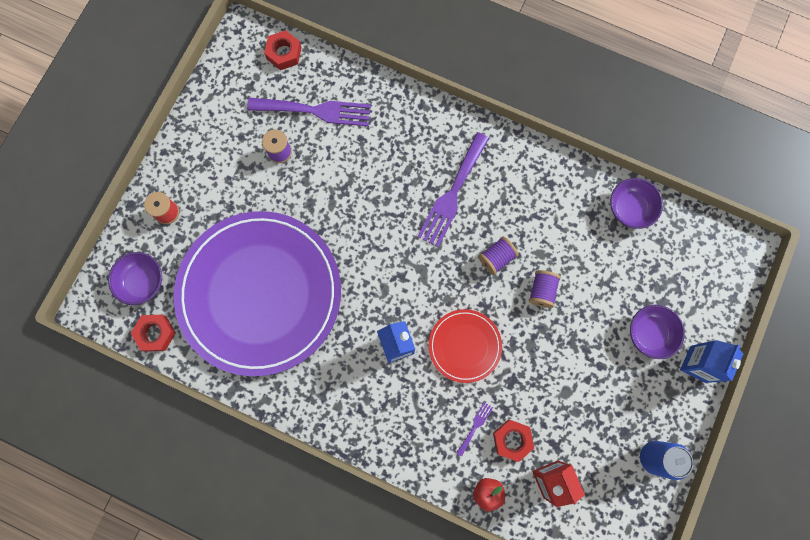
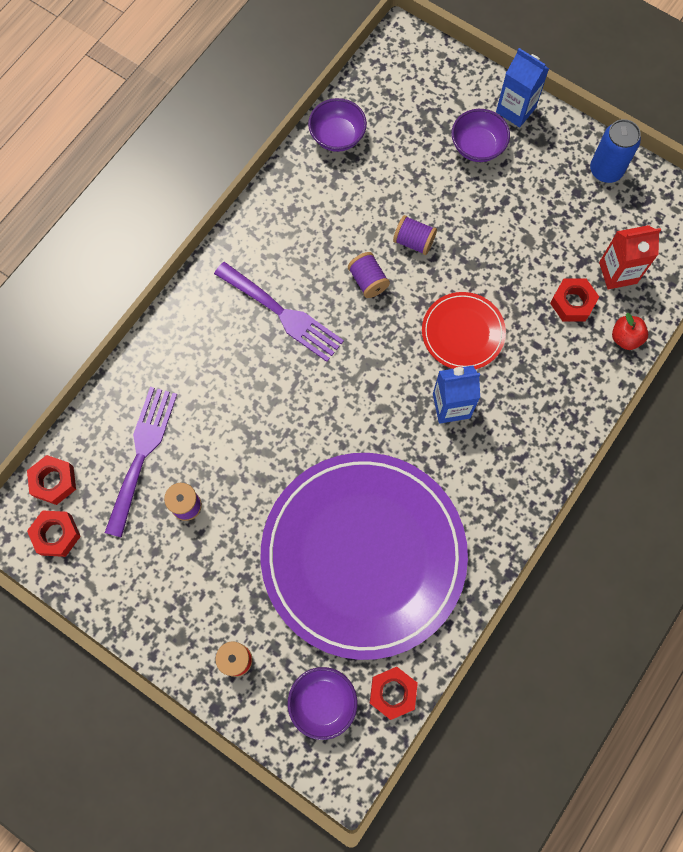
camera: 80 degrees left, 5 degrees down
purple fork [456,402,493,457] -> none
none -> red nut [27,510,81,557]

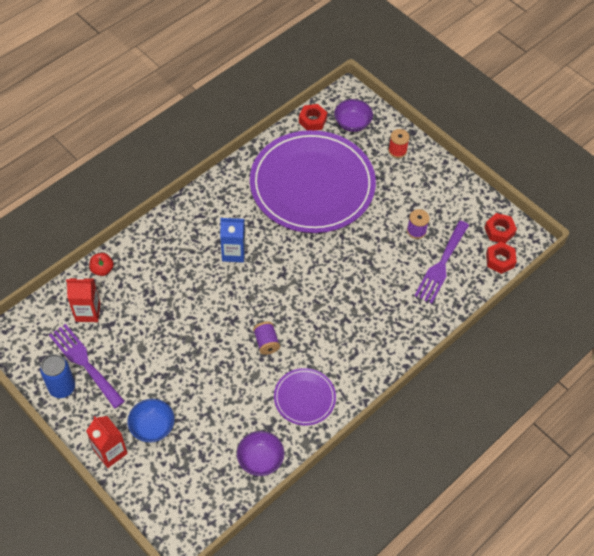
camera: 170 degrees left, 15 degrees down
purple fork [214,262,344,362] -> purple fork moved to [49,324,125,409]
purple spool [393,215,437,255] -> none
red plate [422,292,506,369] -> none
purple bowl [451,109,510,162] -> blue bowl [127,399,175,443]
blue carton [496,48,549,127] -> red carton [86,416,128,468]
red nut [550,279,599,322] -> none
none -> purple plate [274,368,336,426]

